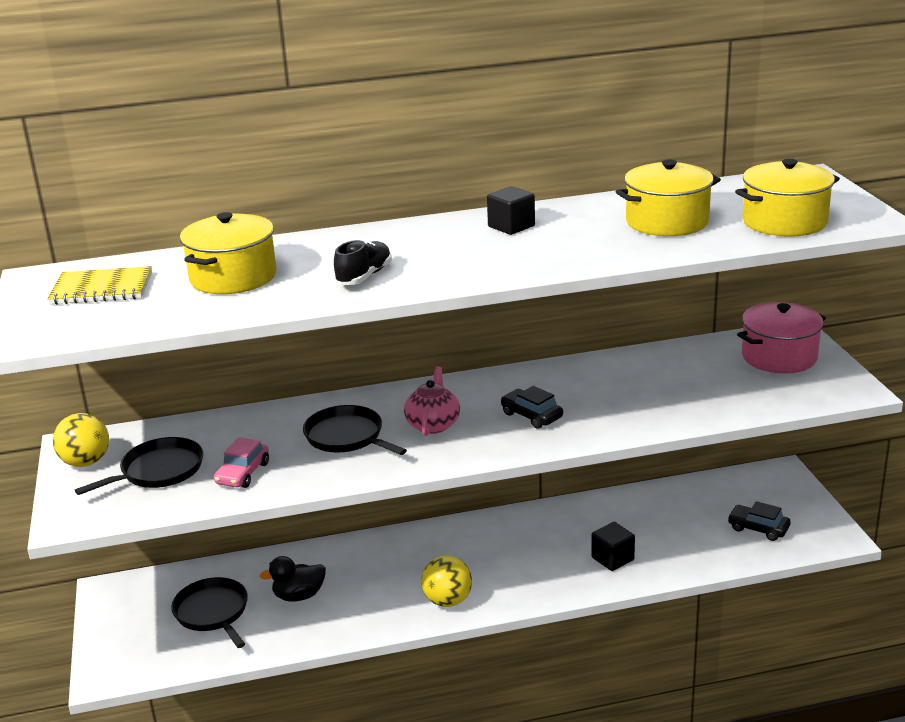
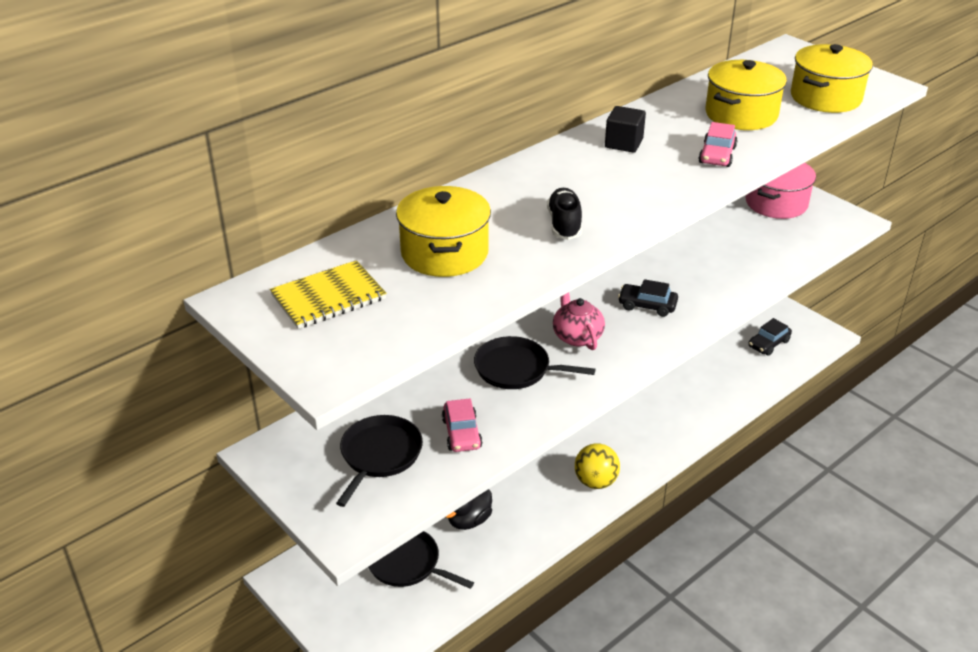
camera: 30 degrees left, 10 degrees up
yellow ball [53,413,109,467] -> none
black cube [591,522,635,571] -> none
black car [727,501,791,541] -> black car turned 45 degrees counterclockwise [748,318,792,356]
none -> pink car [698,122,738,167]

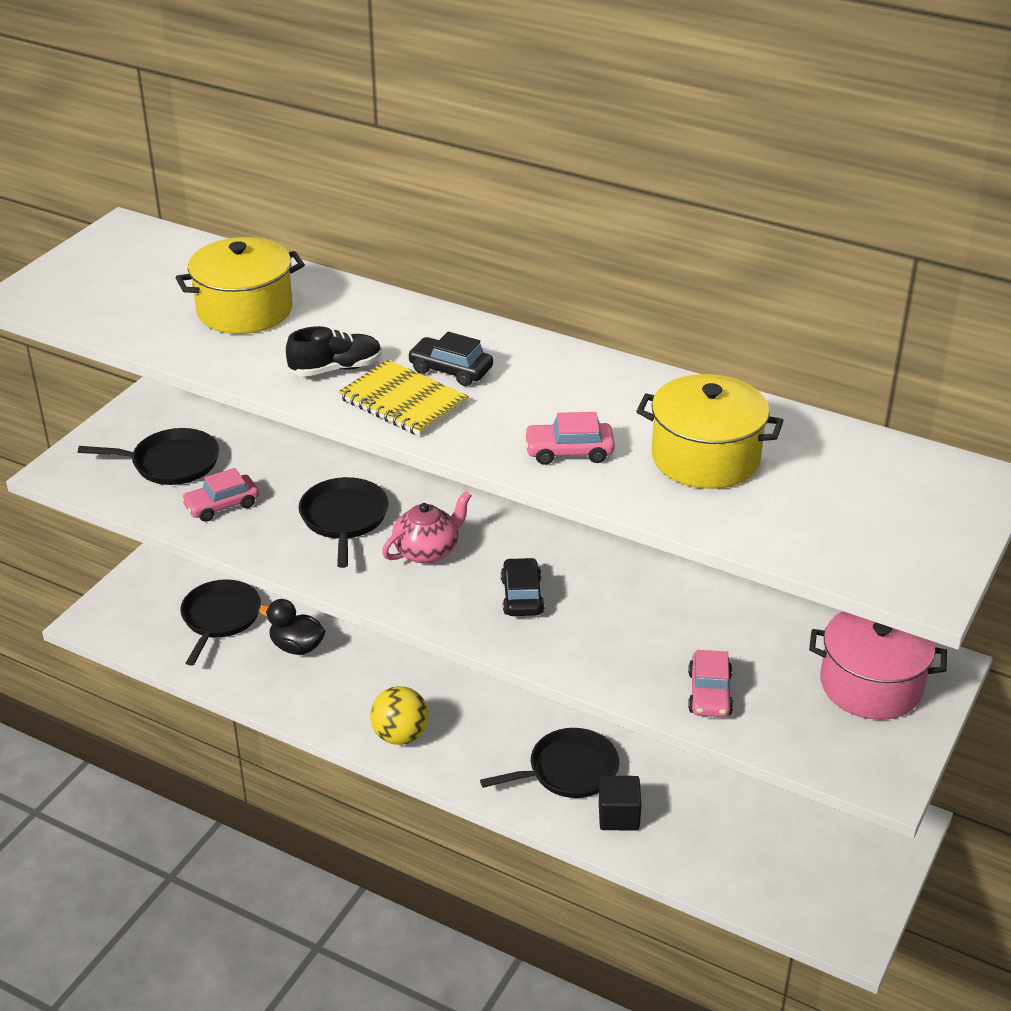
camera: 70 degrees right, 0 degrees up
yellow notebook [270,260,386,329] -> yellow notebook moved to [338,360,469,436]
black cube [605,106,646,153] -> black cube moved to [599,776,641,831]
black car [748,318,792,356] -> black car moved to [408,332,493,386]
yellow pot [791,44,873,113] -> none
none -> black pan [480,728,620,798]
none -> pink car [688,650,733,717]

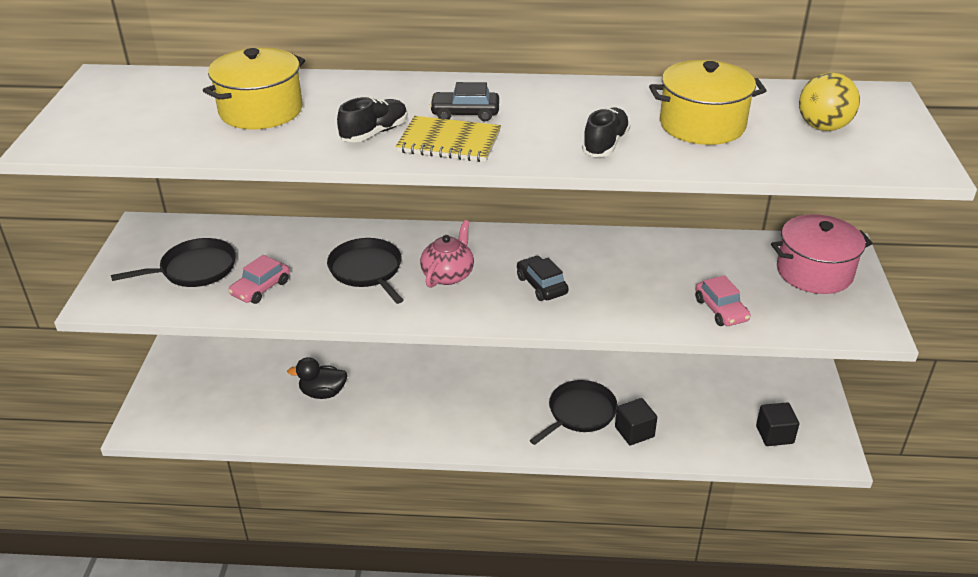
camera: 25 degrees left, 0 degrees up
black pan [180,579,261,666] -> none
yellow ball [370,686,429,745] -> yellow ball moved to [799,73,860,131]
pink car [524,412,615,465] -> black shoe [582,107,631,157]
none -> black cube [756,402,799,446]

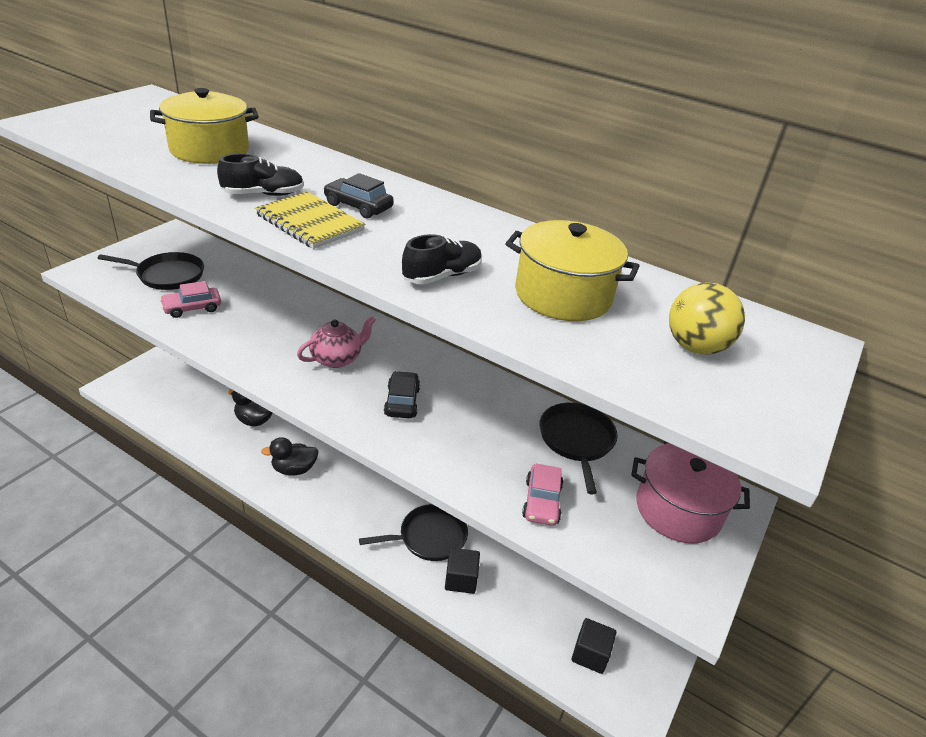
camera: 25 degrees right, 0 degrees up
black pan [327,238,403,304] -> black pan moved to [539,403,618,494]
none -> black duck [261,437,319,475]

